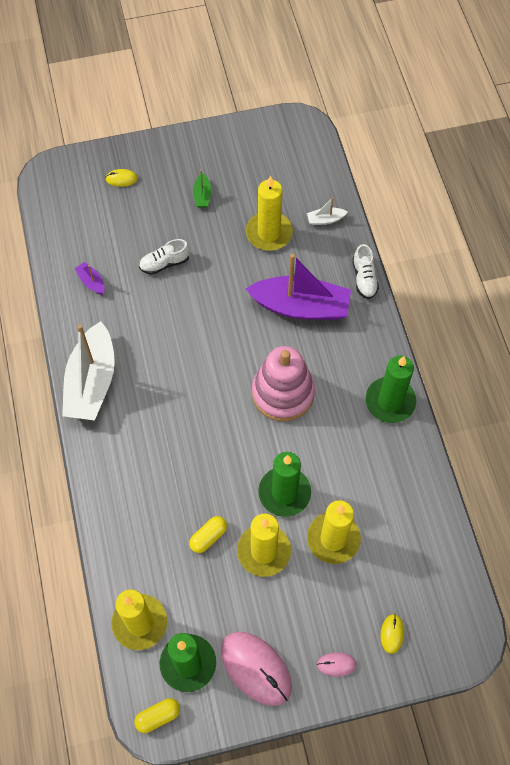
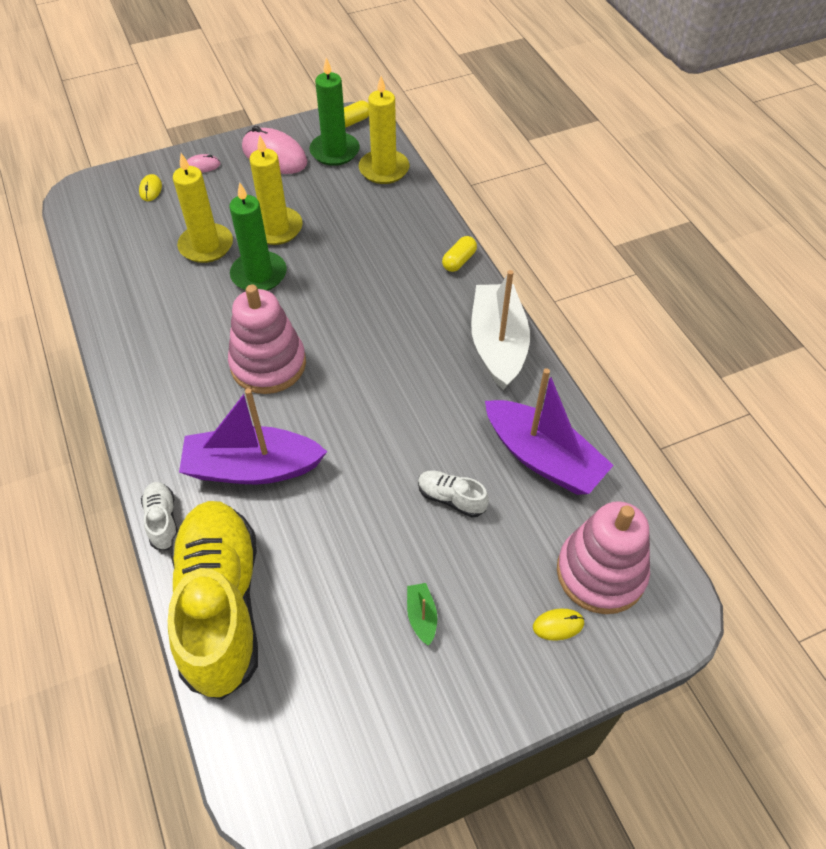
camera: 170 degrees right, 10 degrees down
purple boat [74,262,105,295] -> purple boat [485,368,614,495], size x2.44
white shoe [139,239,190,275] -> white shoe turned 120 degrees counterclockwise [418,470,489,517]
yellow capsule [189,516,227,553] -> yellow capsule moved to [442,236,477,272]
yellow candle [246,176,293,251] -> none
white boat [307,197,347,225] -> yellow shoe [168,501,258,700]
green candle [366,355,416,423] -> none
none -> pink stacking toy [557,501,650,614]

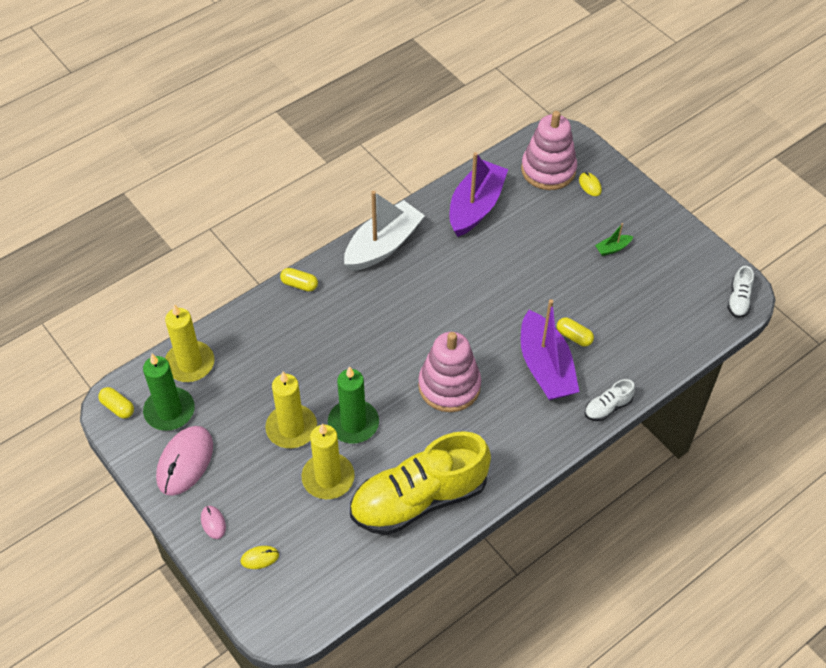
camera: 105 degrees left, 0 degrees up
yellow shoe [168,501,258,700] -> yellow shoe moved to [350,431,491,535]
white shoe [418,470,489,517] -> white shoe moved to [727,266,754,318]
white boat [471,270,530,390] -> white boat turned 150 degrees clockwise [344,191,425,271]
none -> yellow capsule [557,317,594,347]

